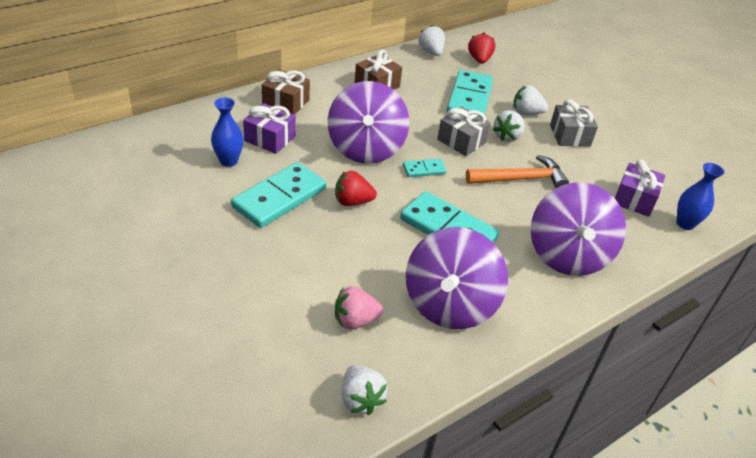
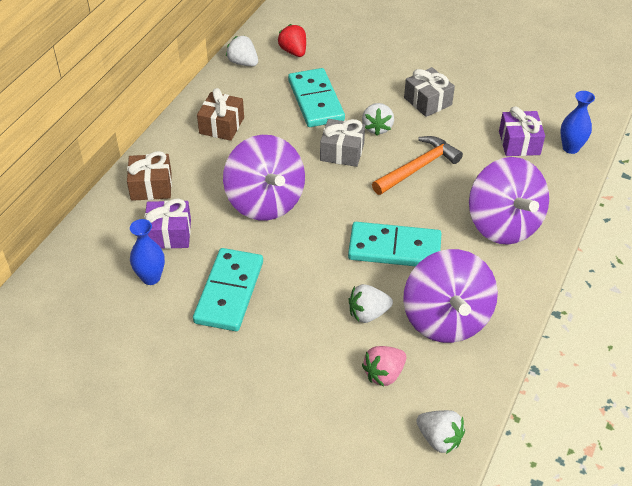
camera: 25 degrees left, 5 degrees up
red strawberry [335,171,377,206] -> none
turquoise domino [403,159,447,177] -> none
white strawberry [513,85,548,115] -> white strawberry moved to [349,284,393,323]

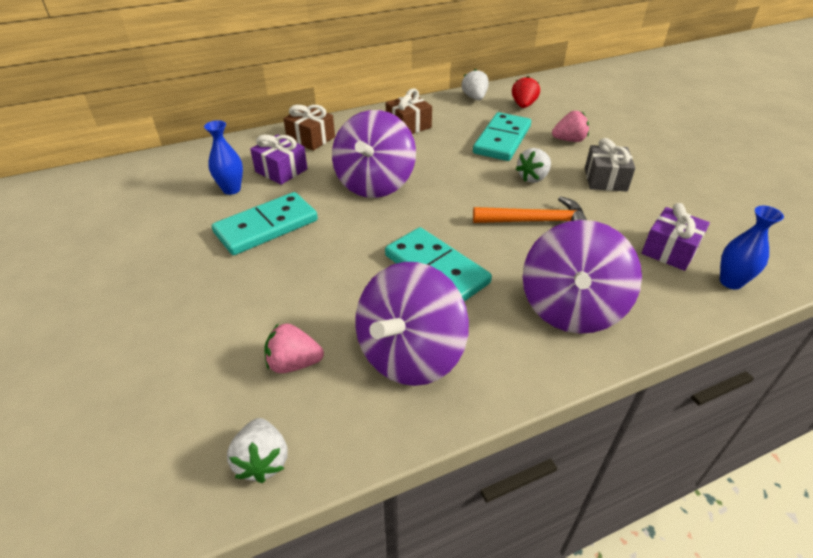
camera: 40 degrees right, 5 degrees down
grey gift [320,119,365,167] -> none
white strawberry [349,284,393,323] -> none
none -> pink strawberry [552,111,589,142]

